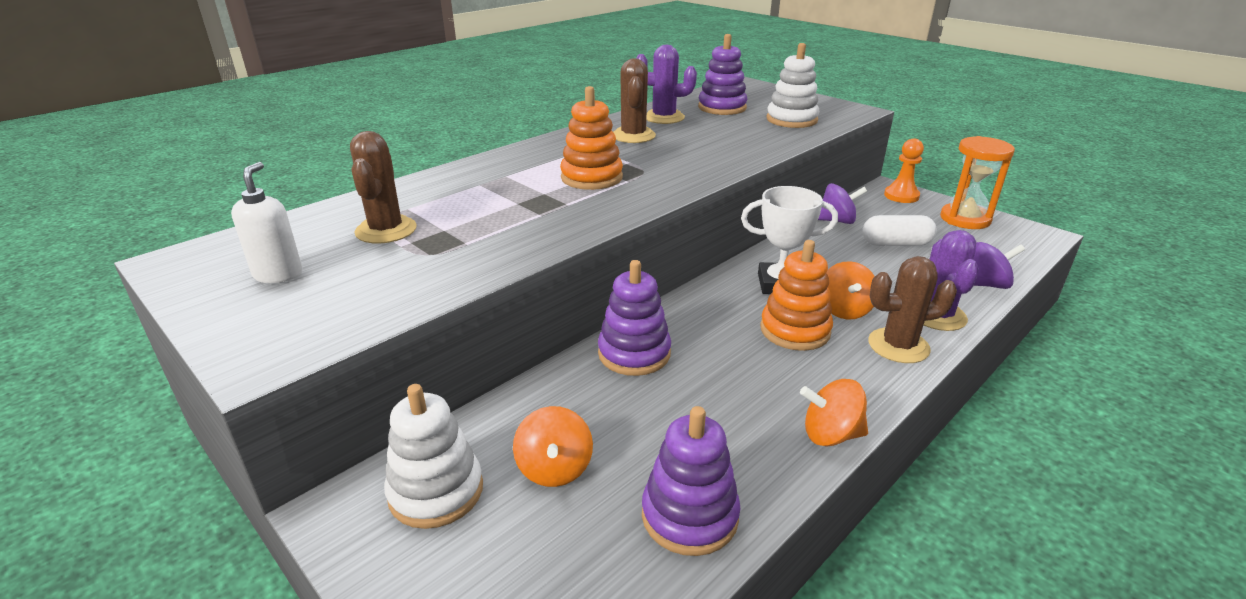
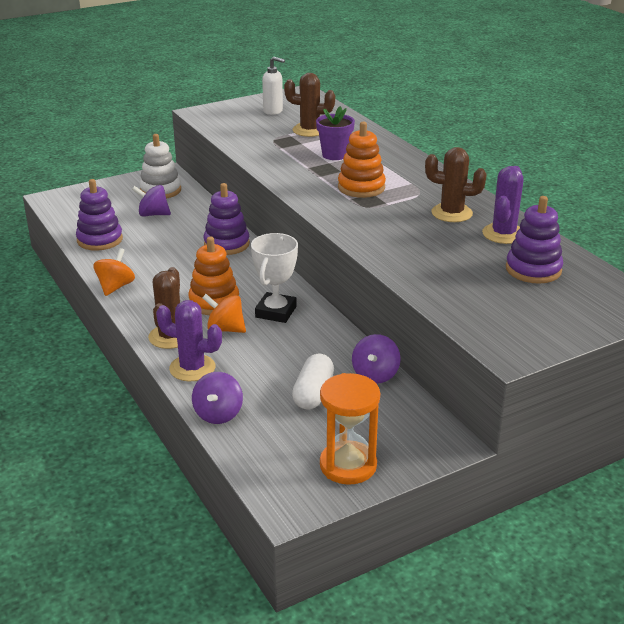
camera: 105 degrees right, 0 degrees up
orange spinning top [513,406,593,487] -> purple spinning top [132,185,171,217]
white stacking toy [766,43,819,128] -> none
orange pawn [884,139,924,203] -> none
none -> purple flower pot [316,106,355,160]

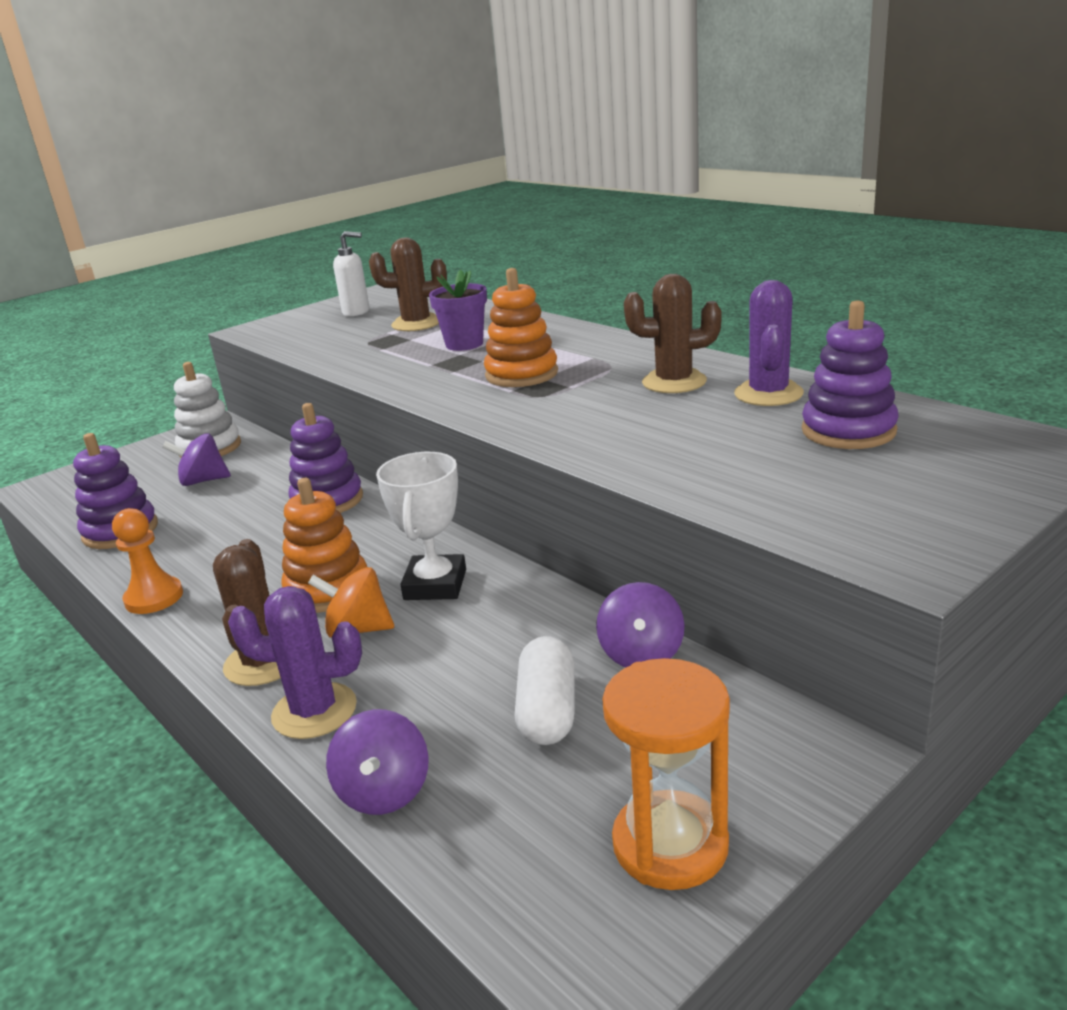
camera: 10 degrees left, 5 degrees down
orange spinning top [93,248,135,296] -> orange pawn [112,508,183,614]

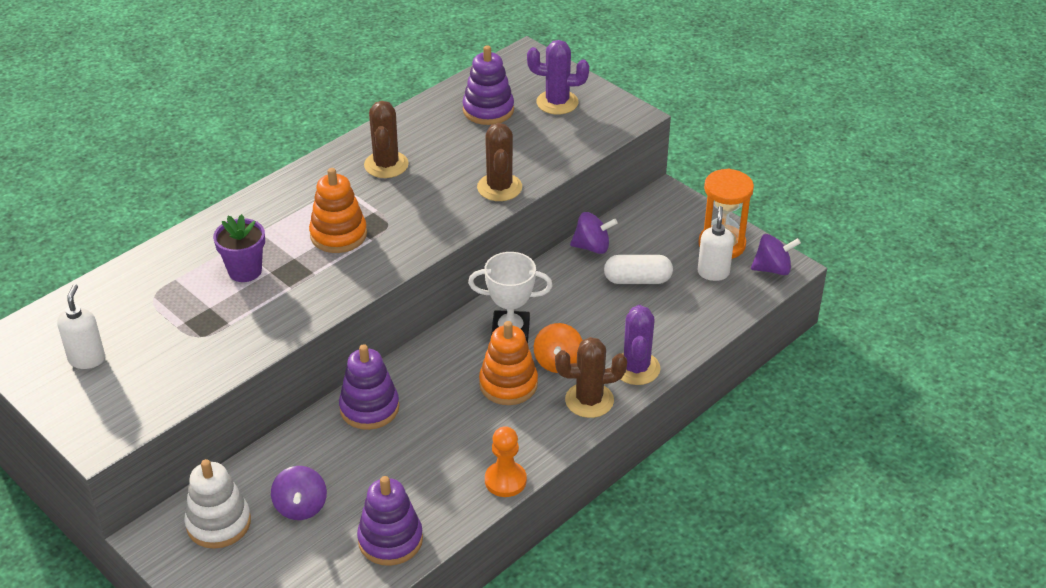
camera: 95 degrees left, 15 degrees up
purple spinning top [326,709,429,815] -> purple spinning top moved to [751,234,801,275]
brown cactus [369,238,447,331] -> brown cactus moved to [477,123,522,201]
purple cactus [734,280,804,406] -> purple cactus moved to [527,40,589,115]
none -> white soap dispenser [698,206,734,281]

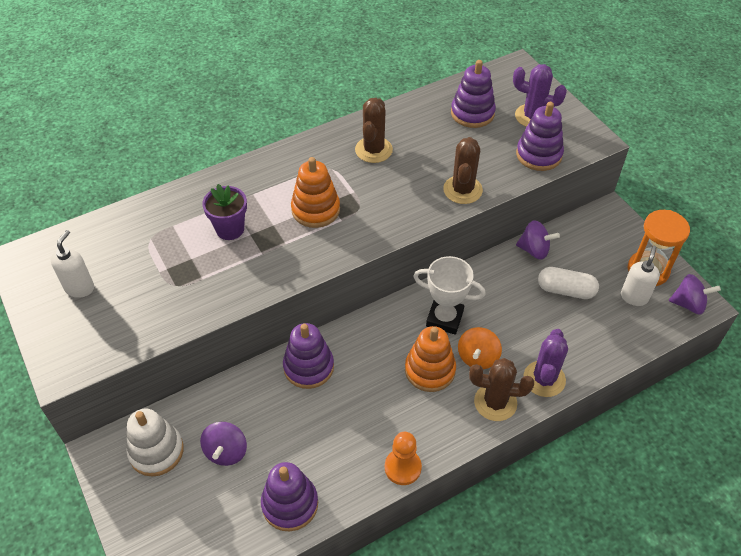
camera: 15 degrees right, 10 degrees up
none -> purple stacking toy [516,102,564,171]

